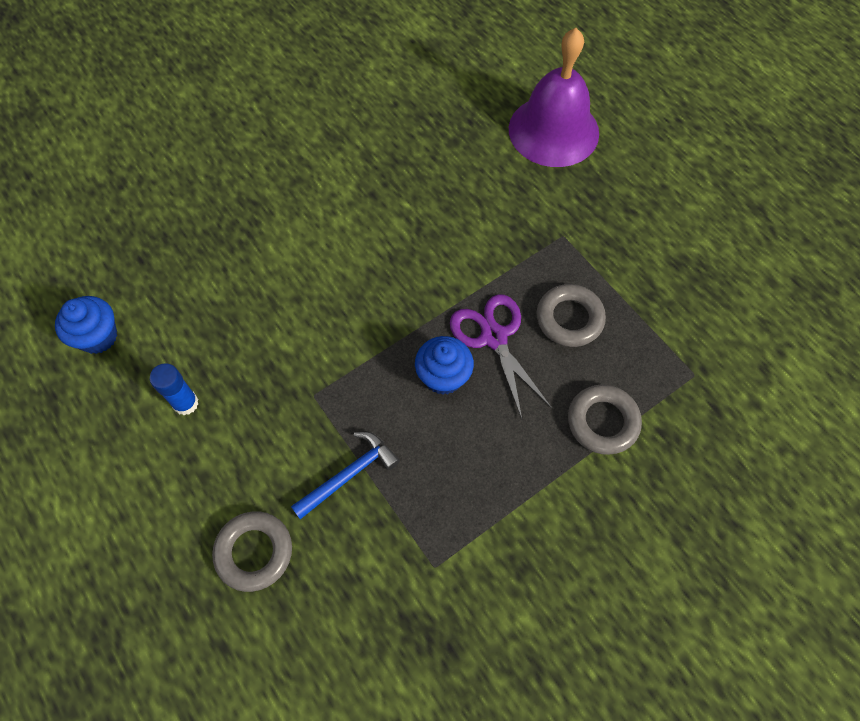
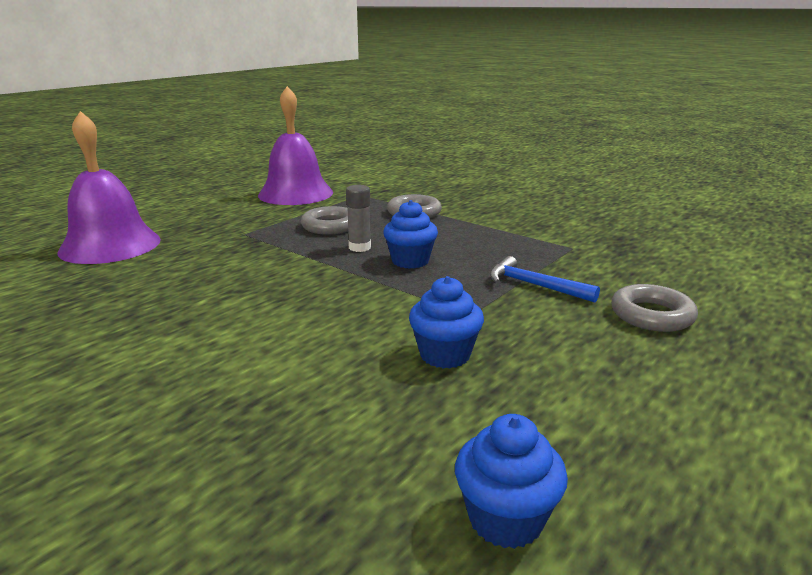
camera: 105 degrees left, 40 degrees down
blue glue stick [150,363,199,415] -> none
purple scissors [450,294,552,419] -> grey glue stick [346,185,371,252]
none -> purple bell [258,86,333,205]
none -> blue cupcake [409,276,484,369]

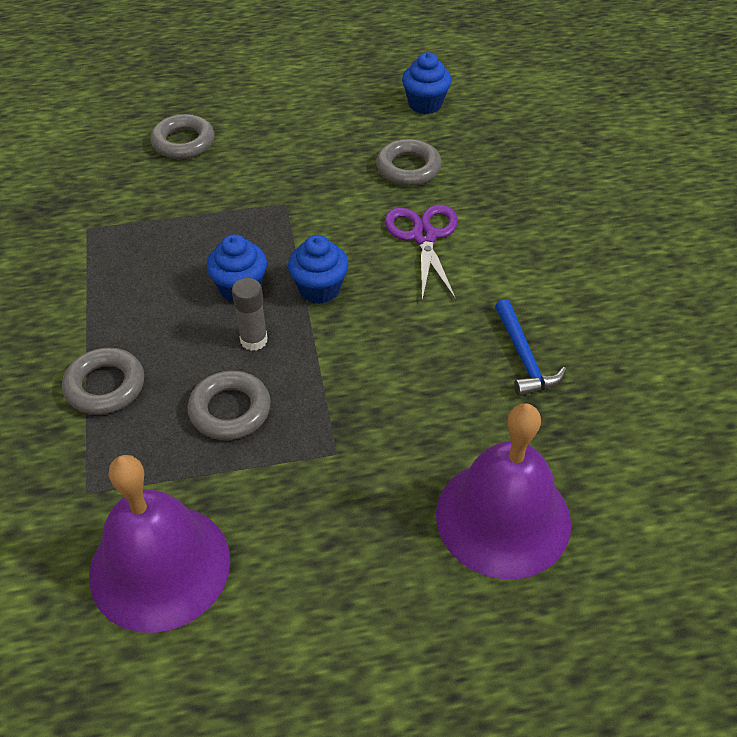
camera: 140 degrees left, 25 degrees up
blue cupcake [409,276,484,369] -> blue cupcake moved to [288,235,349,304]
blue hammer [490,256,600,303] -> blue hammer moved to [495,299,566,397]
none -> grey ring [376,139,442,186]
none -> purple scissors [384,205,458,300]

